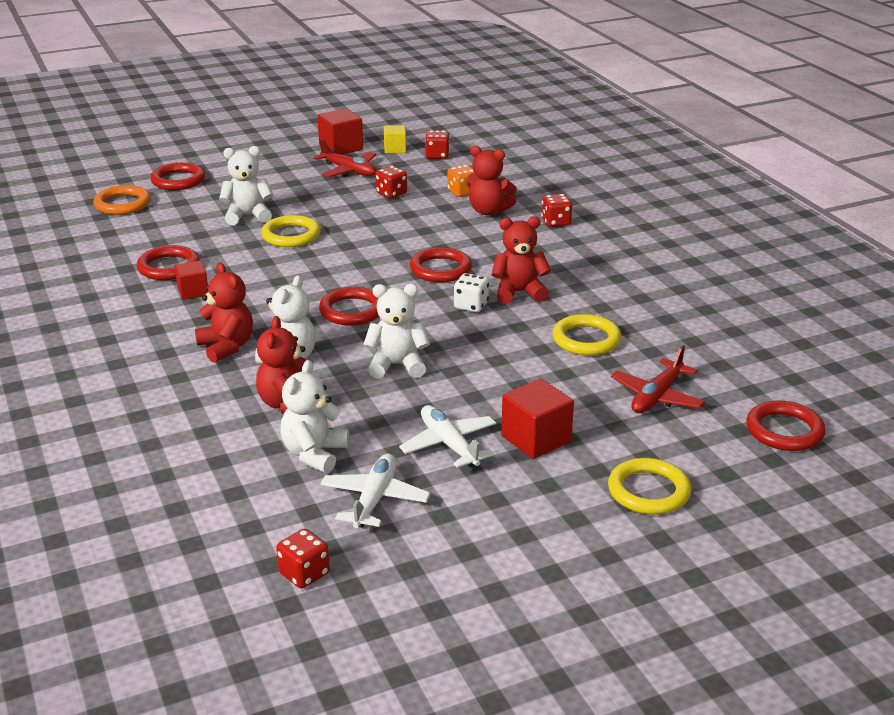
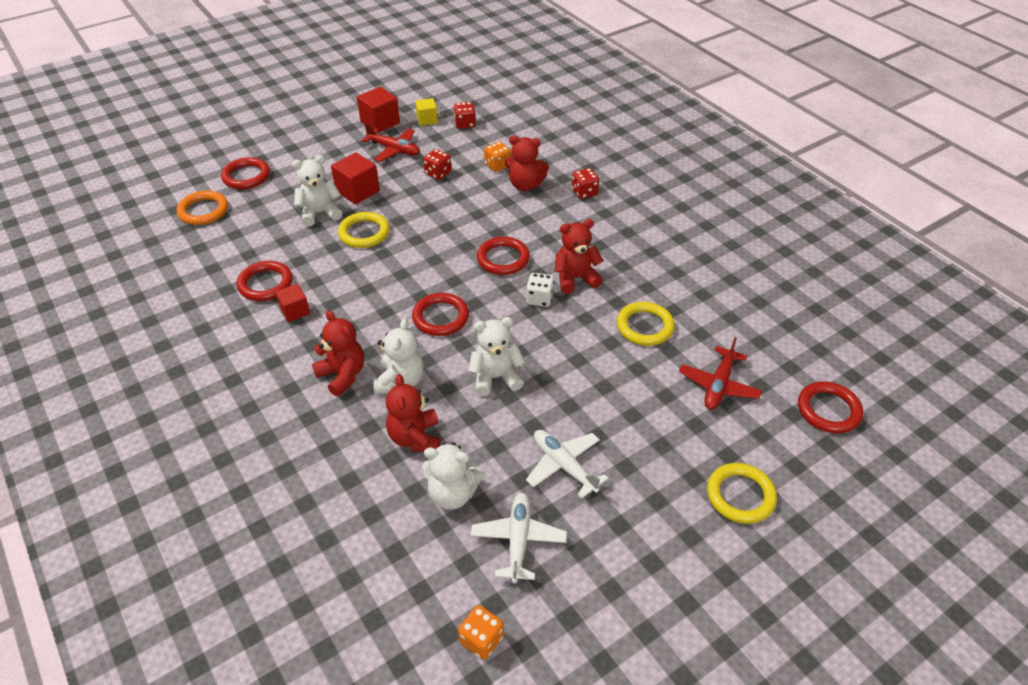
camera: 10 degrees left, 15 degrees up
red dice [276,529,330,588] -> orange dice [458,605,504,660]
white teddy bear [280,360,349,473] -> white teddy bear turned 90 degrees counterclockwise [422,442,485,510]
red cube [501,378,574,459] -> red cube moved to [331,152,380,204]

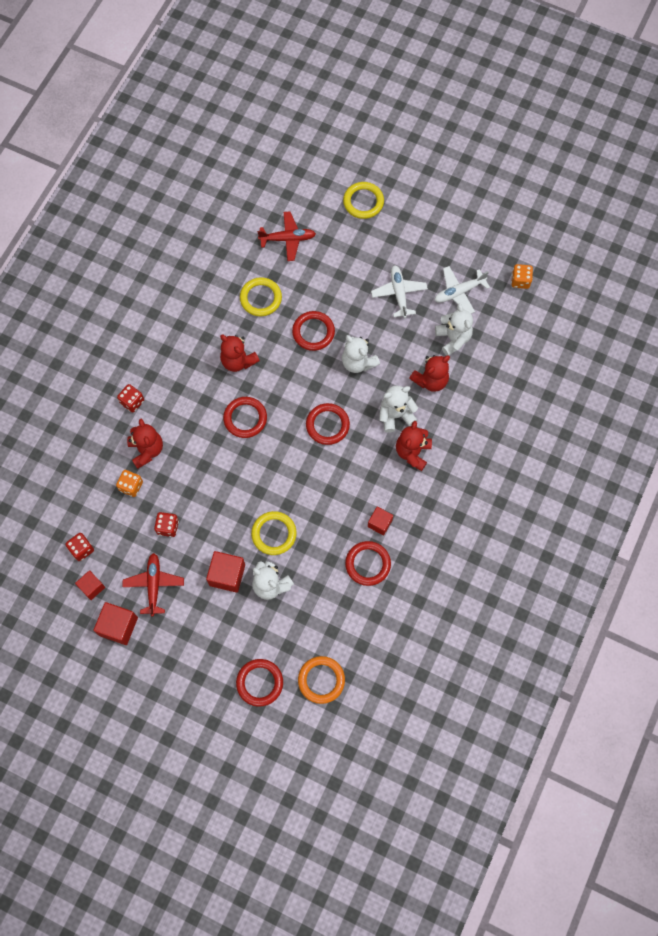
camera: 120 degrees left, 25 degrees up
yellow cube [415,98,438,126] -> red cube [75,570,105,600]
white dice [526,273,555,307] -> none
white plane [526,430,609,499] -> white plane turned 150 degrees clockwise [371,265,428,318]
red ring [798,381,863,433] -> red ring moved to [292,311,335,351]

